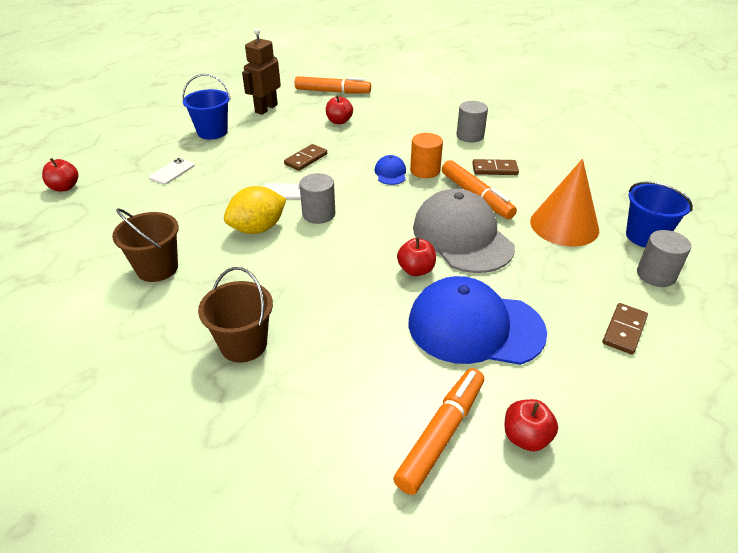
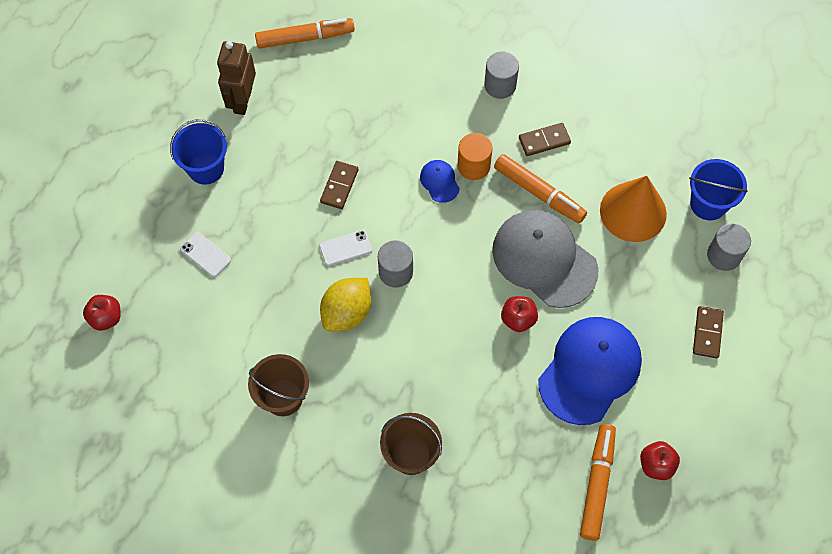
camera: 20 degrees left, 25 degrees up
white phone [149,158,195,185] -> white phone turned 60 degrees counterclockwise [180,232,231,277]
red apple [326,95,353,124] -> none
blue cap [409,276,547,365] -> blue cap turned 135 degrees clockwise [538,317,642,425]

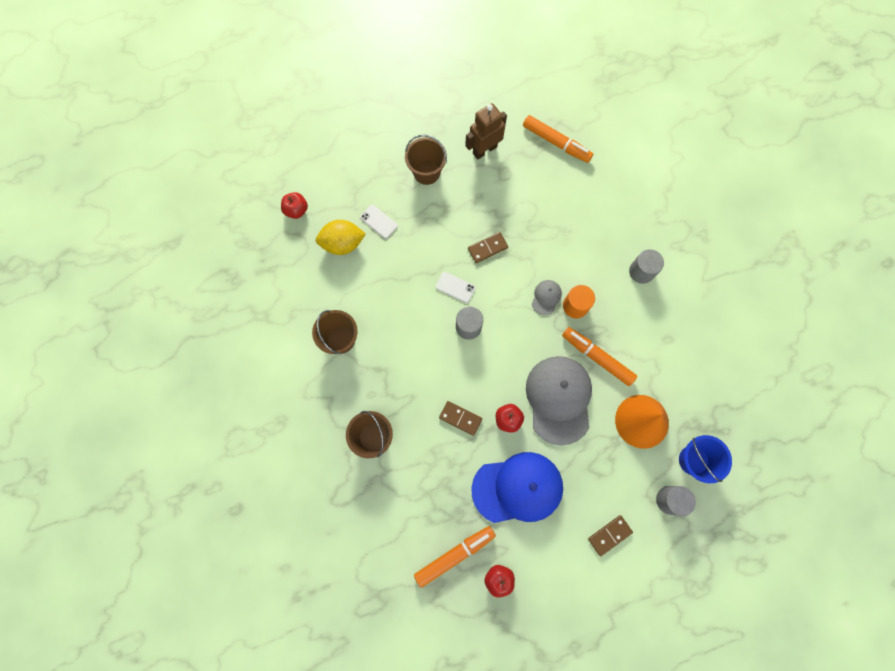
camera: 45 degrees right, 10 degrees up
blue bucket [170,119,227,184] -> brown bucket [405,135,447,185]
white phone [180,232,231,277] -> white phone turned 45 degrees counterclockwise [360,205,398,239]
yellow lemon [320,278,371,331] -> yellow lemon moved to [316,220,366,255]
blue cap [420,160,460,203] -> grey cap [532,280,562,315]
orange marker [494,154,587,223] -> orange marker turned 135 degrees clockwise [562,327,637,386]
brown domino [519,123,571,156] -> brown domino moved to [439,401,482,436]

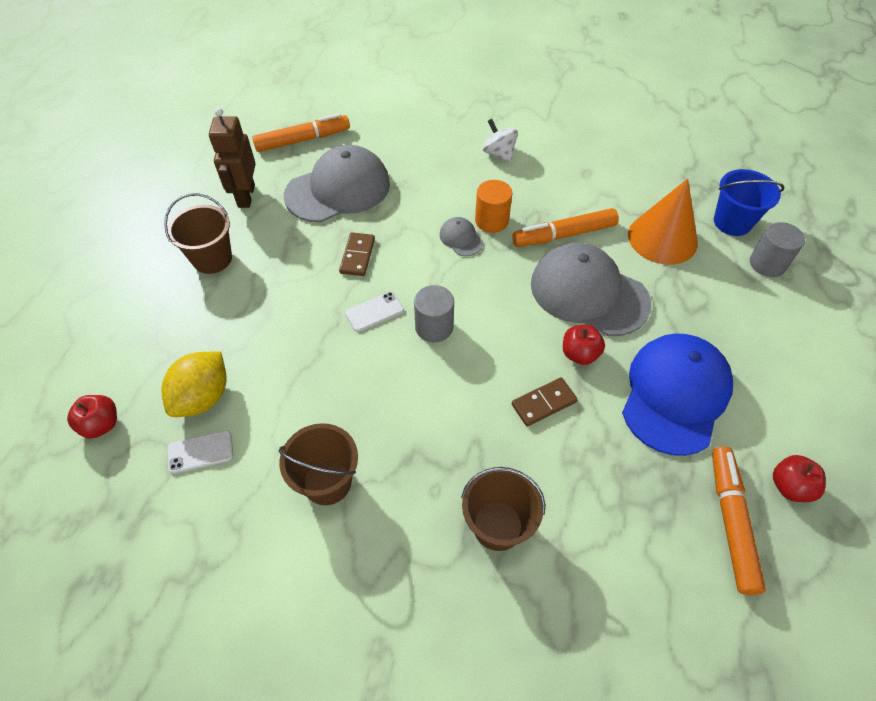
camera: 55 degrees left, 20 degrees down
white phone [360,205,398,239] -> white phone moved to [167,430,233,474]
brown domino [588,515,633,556] -> none
grey cylinder [629,249,664,284] -> white spinning top [482,119,518,163]
none -> grey cap [284,145,390,223]

